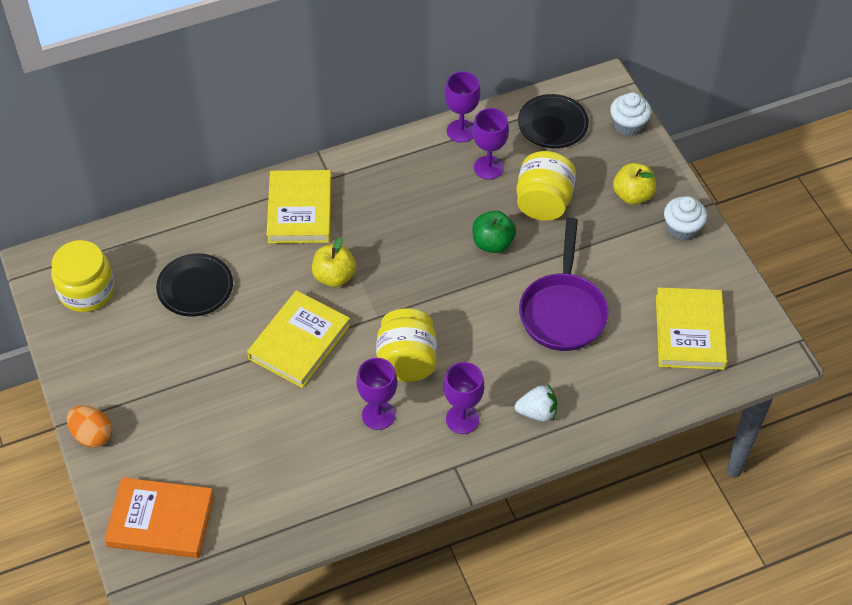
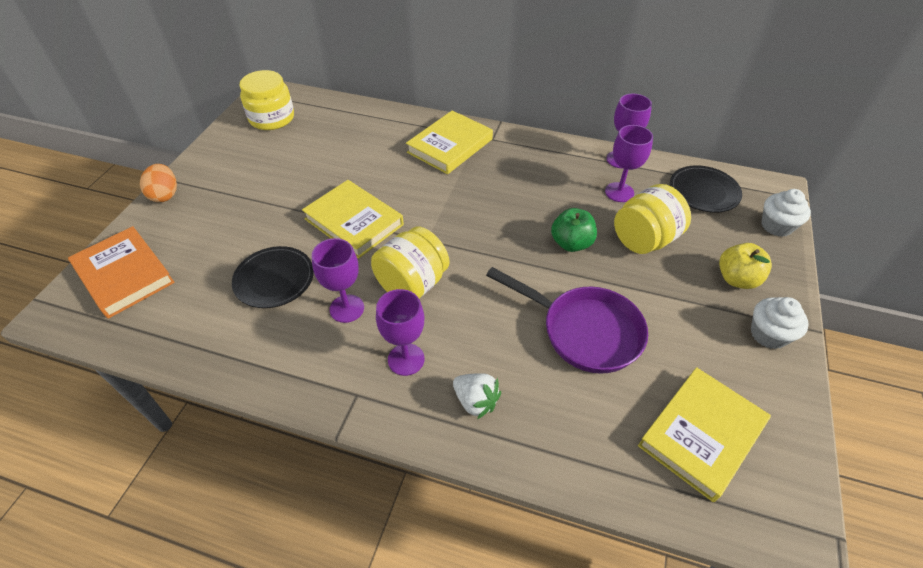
camera: 40 degrees right, 5 degrees down
black plate [156,253,233,316] -> black plate moved to [232,246,314,308]
yellow book [247,290,350,388] -> yellow book turned 60 degrees clockwise [302,180,404,259]
yellow apple [312,237,356,287] -> none
purple pan [519,218,609,351] -> purple pan turned 105 degrees counterclockwise [486,267,648,374]

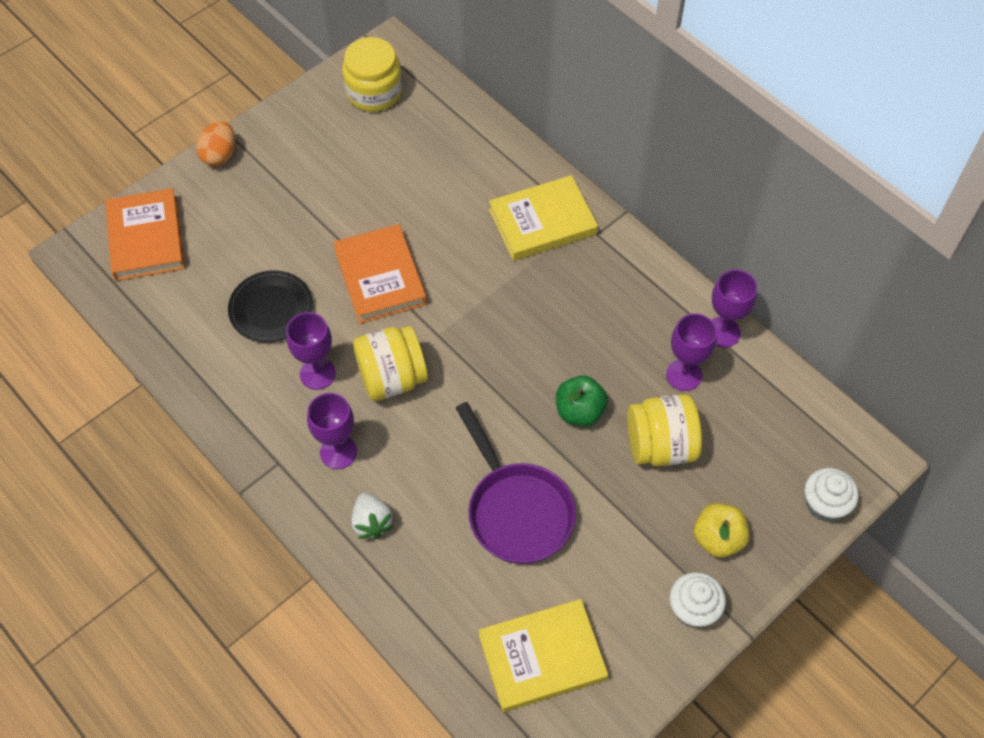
camera: 30 degrees right, 10 degrees up
yellow book [302,180,404,259] -> orange book [333,224,427,324]
black plate [670,165,742,213] -> none

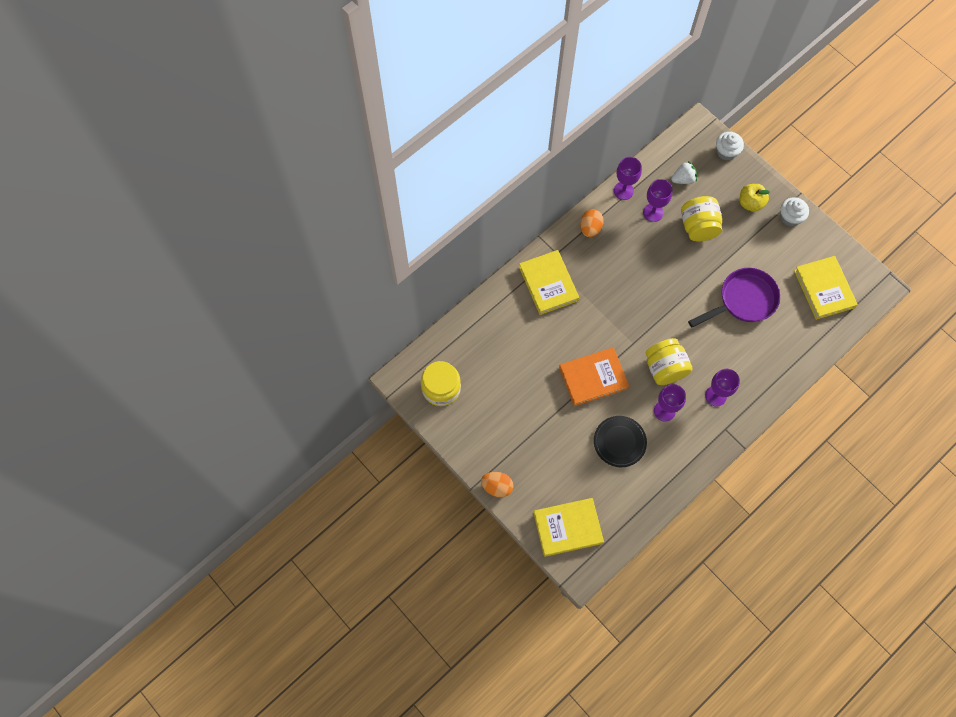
camera: 90 degrees left, 10 degrees up
orange book [105,188,185,281] -> yellow book [534,498,604,557]
white strawberry [351,493,394,539] -> white strawberry moved to [671,161,697,184]
green apple [556,375,608,426] -> none
none -> orange egg [580,209,604,237]

